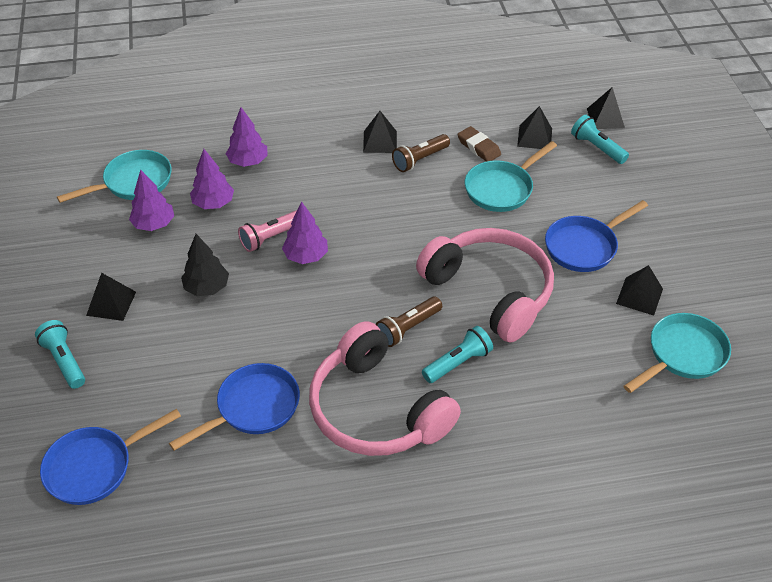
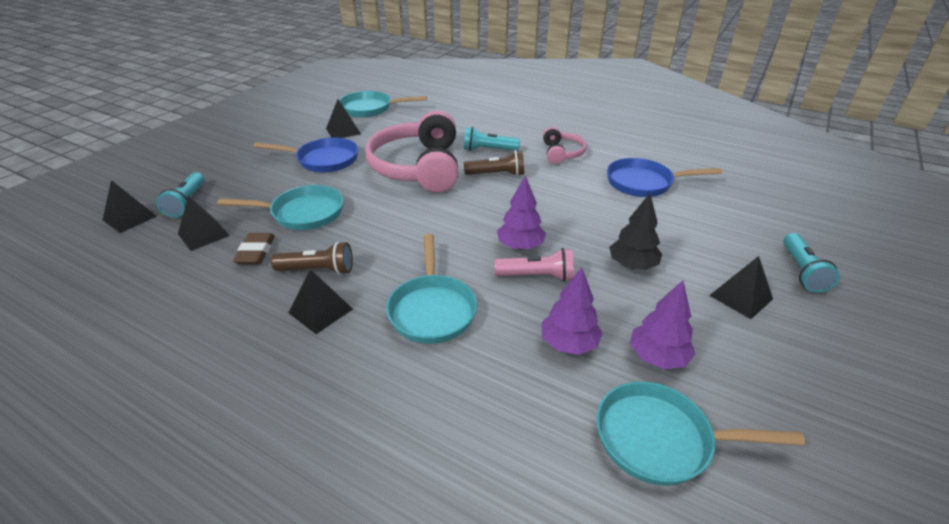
camera: 140 degrees left, 10 degrees down
blue pan [40,409,181,505] -> none
purple tree [226,107,268,167] -> none
pink headphones [309,321,461,456] -> pink headphones [543,127,587,164], size x0.48
none -> turquoise pan [386,234,477,344]

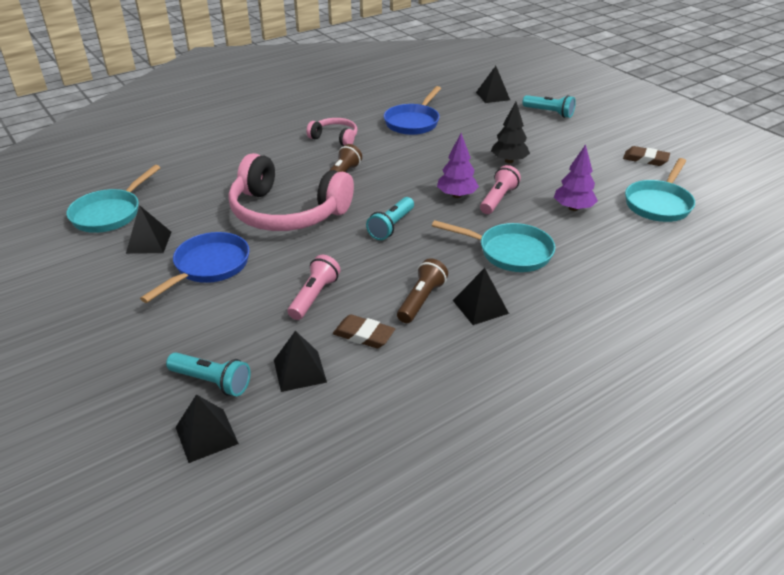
camera: 65 degrees left, 0 degrees up
turquoise pan [217,185,344,230] -> pink flashlight [288,255,341,320]
turquoise flashlight [464,127,520,151] -> turquoise flashlight moved to [366,197,414,240]
purple tree [630,280,695,369] -> none
black pyramid [709,256,773,319] -> black pyramid moved to [476,66,510,103]
none -> brown eraser [623,146,670,166]

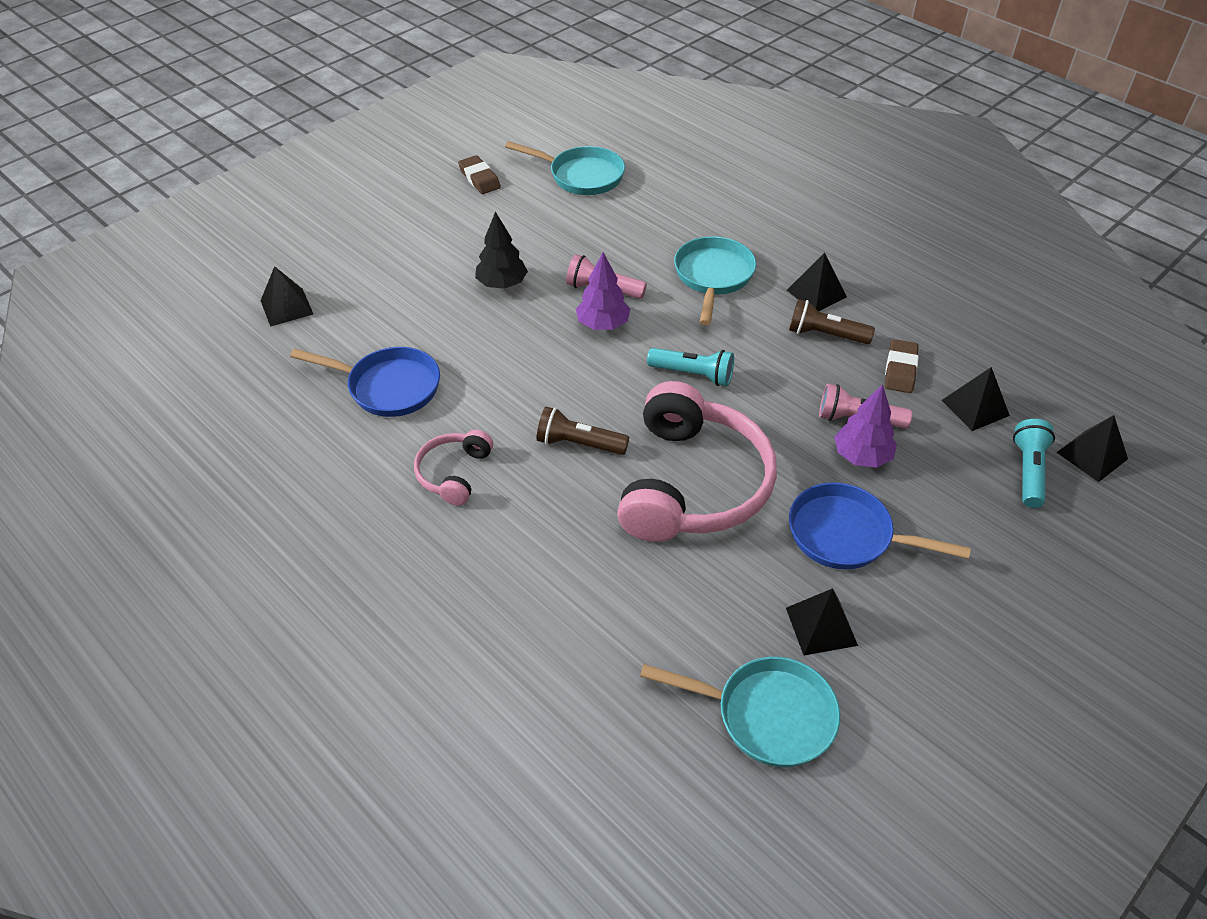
camera: 100 degrees left, 10 degrees up
turquoise flashlight [522,95,576,118] -> none
purple tree [554,144,598,211] -> purple tree moved to [834,384,897,468]
brown eraser [623,146,670,166] -> brown eraser turned 45 degrees counterclockwise [458,155,501,194]

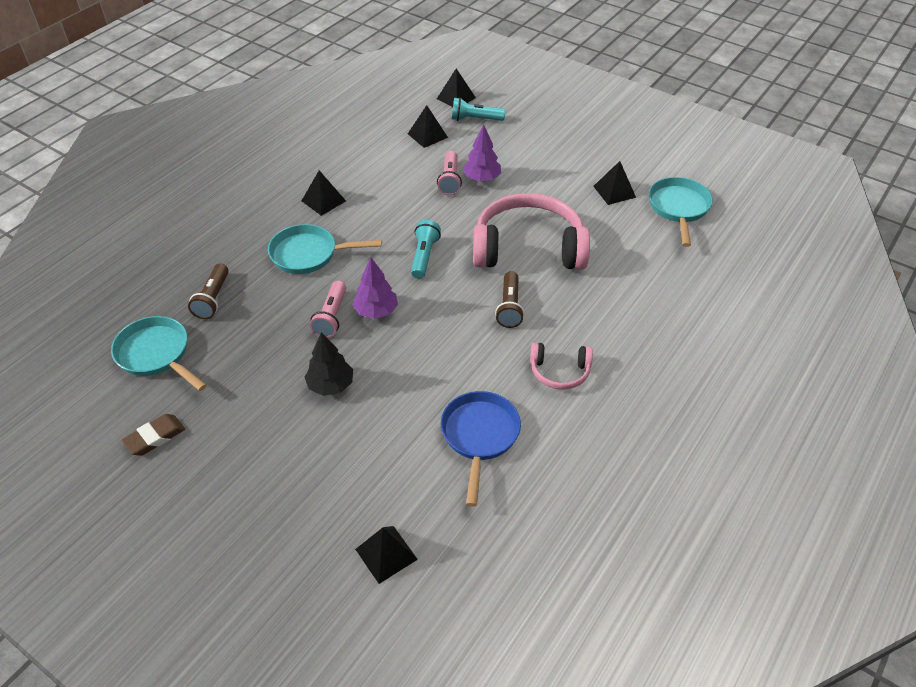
camera: 100 degrees left, 0 degrees up
turquoise pan [505,141,625,195] -> turquoise pan turned 60 degrees counterclockwise [111,316,207,391]
brown flashlight [789,299,875,344] -> brown flashlight moved to [188,263,229,319]
blue pan [789,482,971,569] -> none
brown eraser [885,339,919,393] -> none

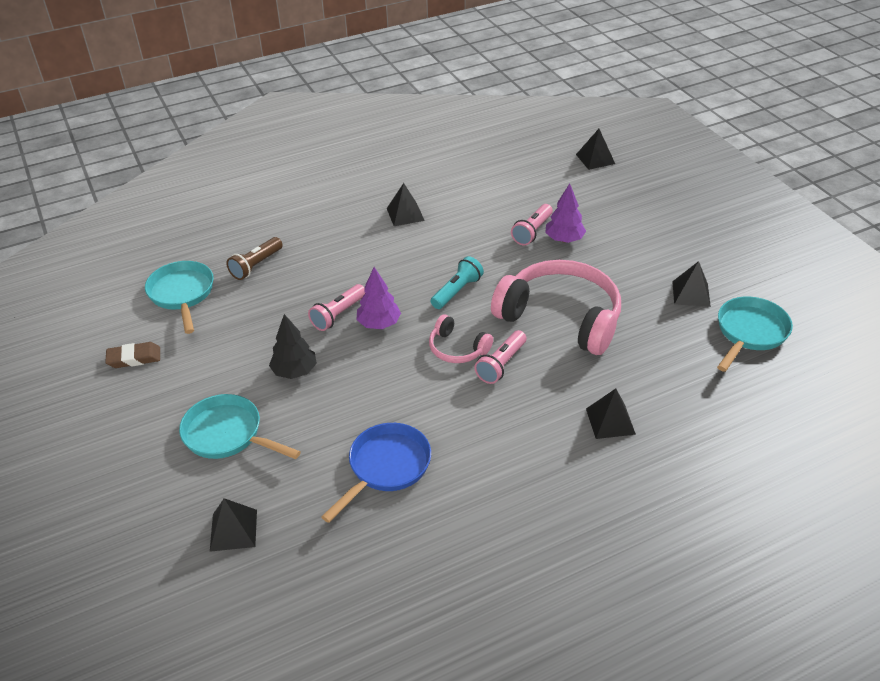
camera: 30 degrees right, 5 degrees down
turquoise pan [268,224,382,274] -> turquoise pan moved to [179,394,301,459]
black pyramid [408,105,448,148] -> black pyramid moved to [586,389,636,439]
turquoise flashlight [452,98,505,121] -> none
brown flashlight [495,271,524,328] -> pink flashlight [474,330,526,384]
pink headphones [530,342,593,390] -> pink headphones moved to [429,314,493,363]

